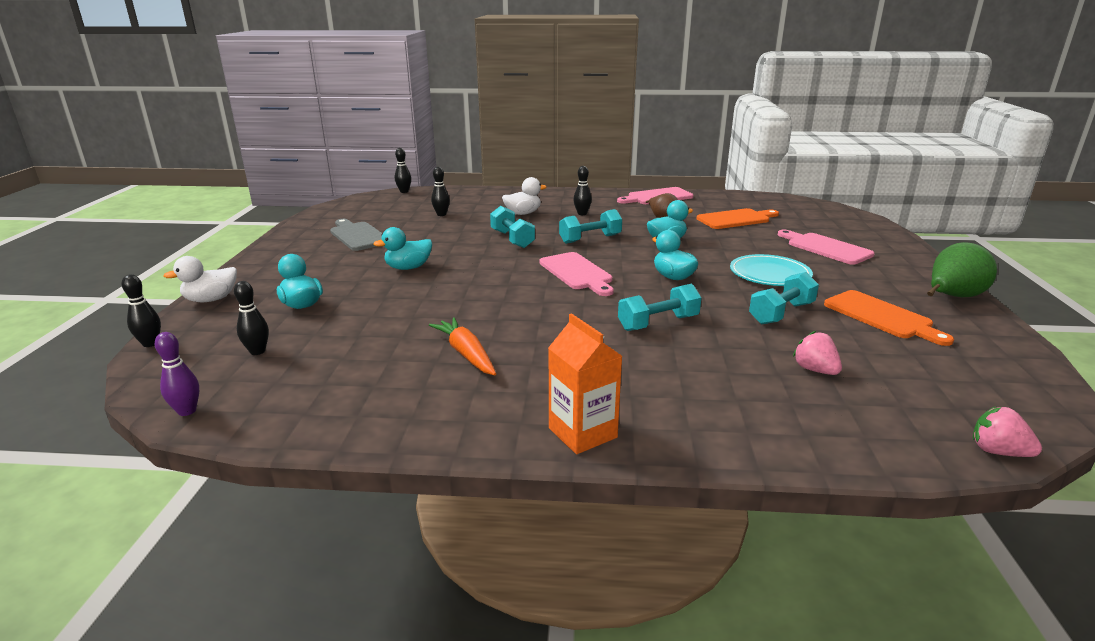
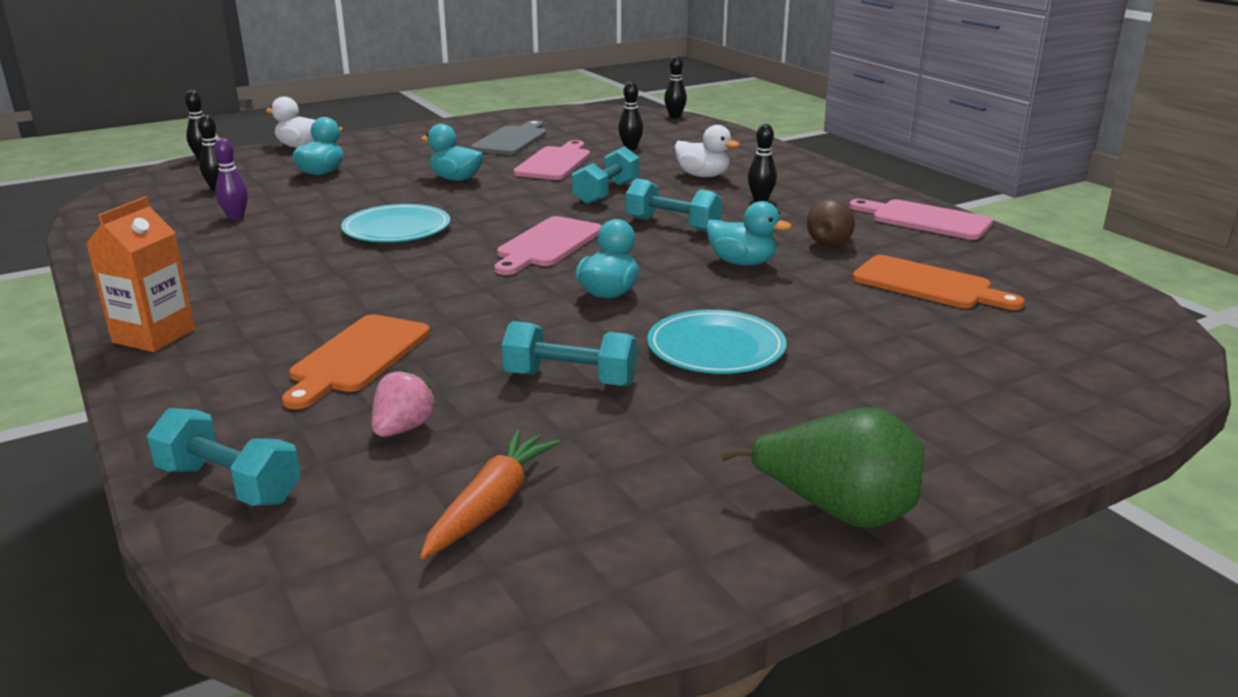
camera: 55 degrees right, 0 degrees up
purple bowling pin [155,332,199,416] -> purple bowling pin moved to [214,138,248,220]
orange carrot [429,317,496,375] -> orange carrot moved to [420,430,561,559]
turquoise dumbbell [618,284,702,331] -> turquoise dumbbell moved to [147,408,301,506]
pink cutting board [778,230,875,265] -> pink cutting board moved to [513,140,590,180]
orange cutting board [824,290,954,346] -> orange cutting board moved to [282,314,430,409]
pink strawberry [973,406,1042,457] -> none
none -> turquoise plate [341,204,450,242]

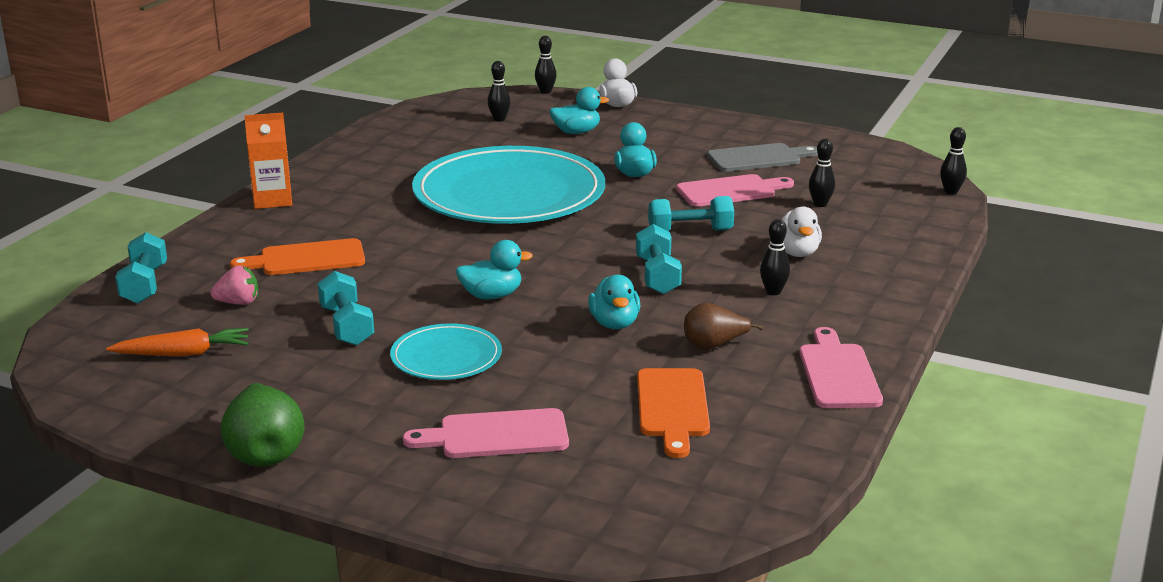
camera: 55 degrees right, 0 degrees up
purple bowling pin [214,138,248,220] -> none
turquoise plate [341,204,450,242] -> turquoise plate [412,146,605,224], size x2.16
pink cutting board [494,216,601,275] -> pink cutting board moved to [403,408,569,458]

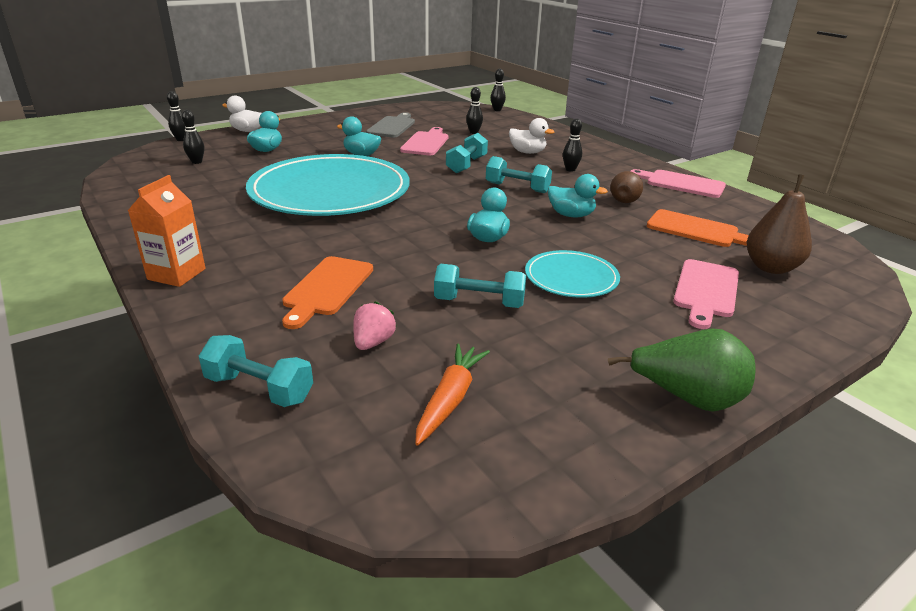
camera: 60 degrees left, 5 degrees up
none -> brown pear [746,174,812,274]

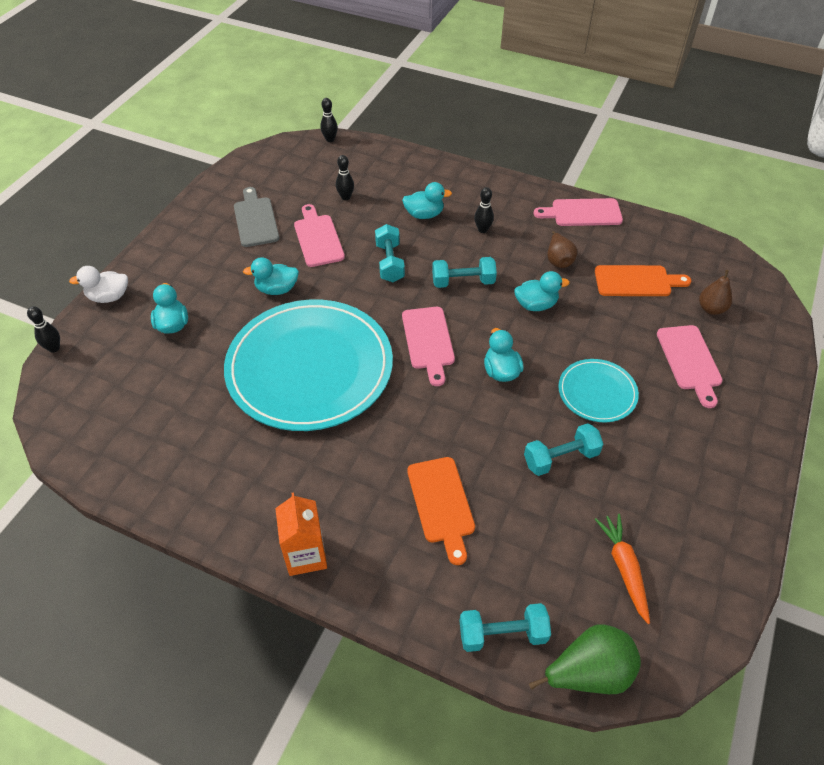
camera: 30 degrees left, 20 degrees up
black bowling pin [181,110,204,164] -> none
pink strawberry [353,301,397,350] -> none
white duck [509,118,555,154] -> turquoise duck [402,182,452,219]
green pear [608,328,756,412] -> green pear moved to [529,624,641,694]
brown pear [746,174,812,274] -> brown pear [699,270,732,315], size x0.66
none -> pink cutting board [402,307,455,386]

